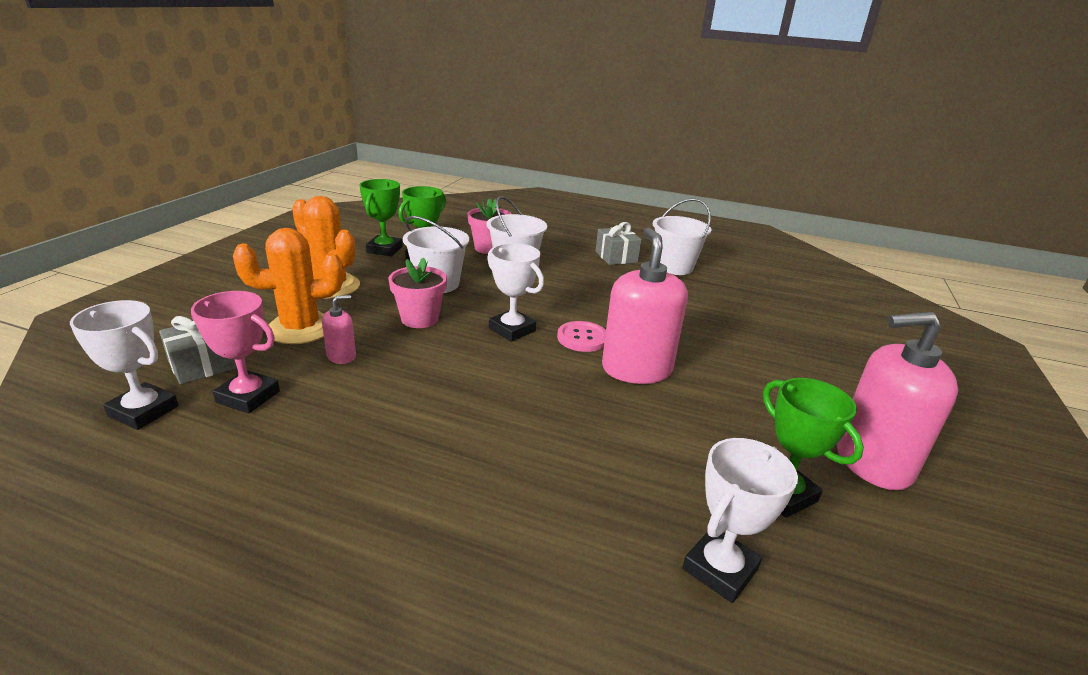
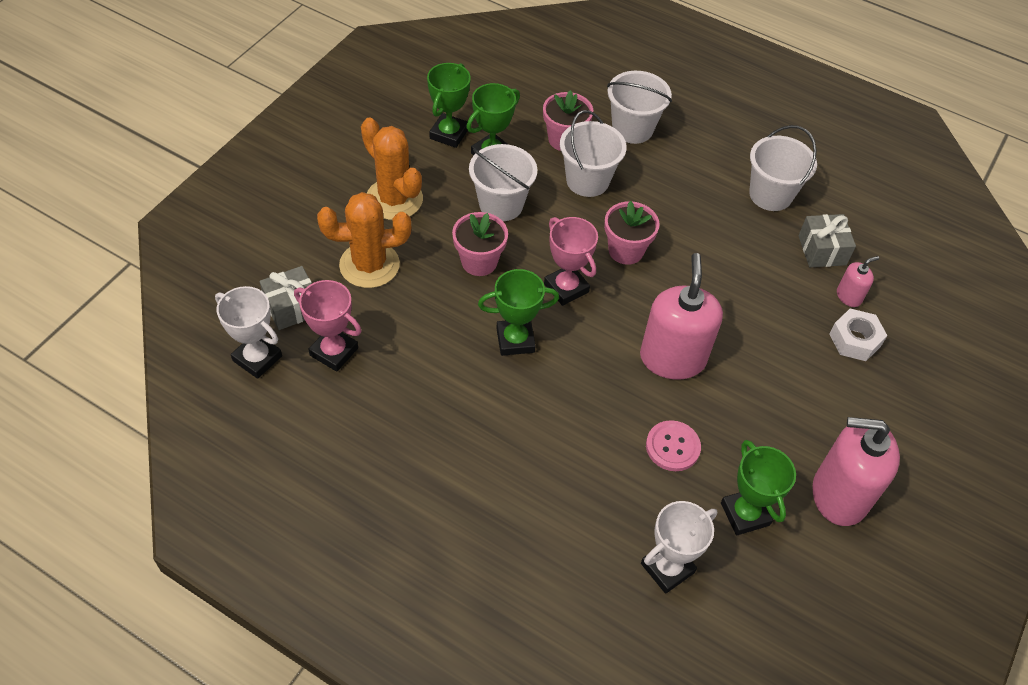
camera: 10 degrees right, 25 degrees up
pink soap dispenser [322,295,356,364] -> pink soap dispenser moved to [837,256,879,307]
white trophy [487,243,544,342] -> pink trophy [544,217,598,306]
pink button [557,321,606,352] -> pink button moved to [646,420,701,471]
grey gift [596,222,641,265] -> grey gift moved to [798,214,856,267]
none -> green trophy [478,269,559,356]
none -> pink flower pot [604,201,660,265]
none -> white bucket [607,71,672,144]
none -> white nut [829,309,888,361]

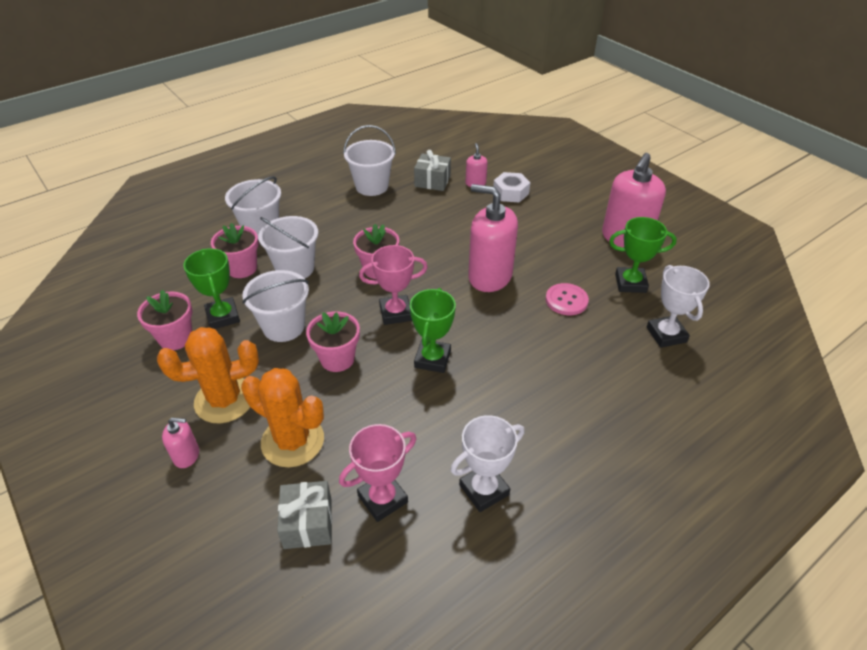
camera: 65 degrees left, 10 degrees down
white trophy [215,286,282,379] -> white trophy moved to [450,415,525,512]
orange cactus [317,192,411,288] -> orange cactus turned 75 degrees counterclockwise [241,368,324,467]
green trophy [427,63,471,148] -> pink flower pot [137,290,192,350]
none -> pink soap dispenser [162,418,199,468]

